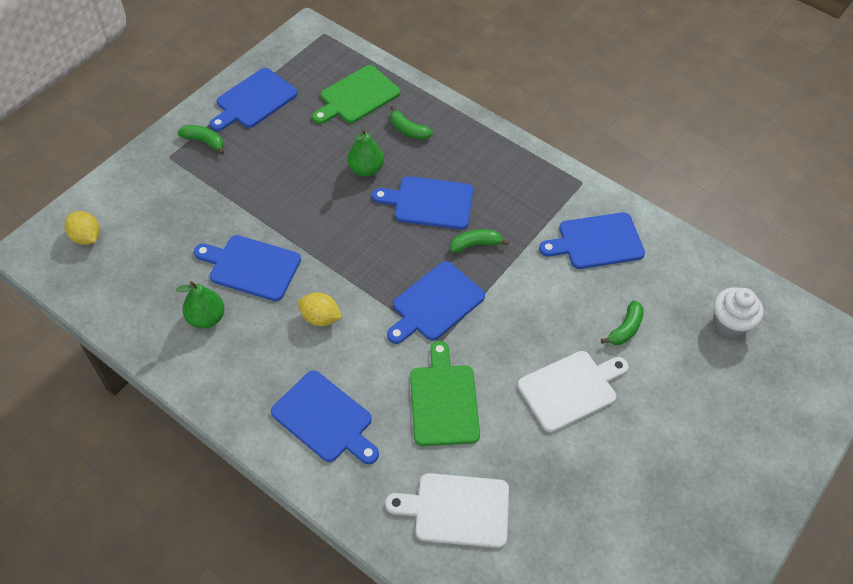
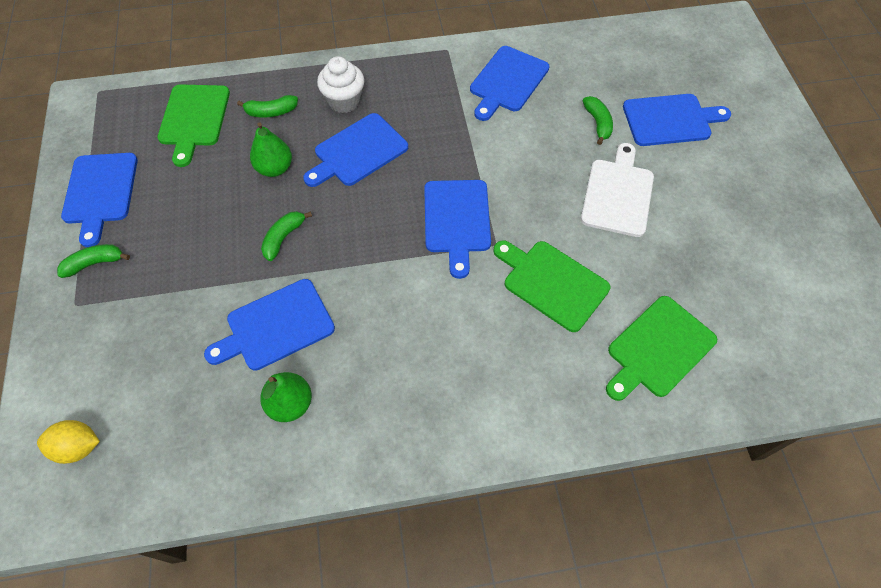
camera: 45 degrees left, 5 degrees up
blue cutting board [271,371,379,464] -> blue cutting board moved to [623,94,731,146]
yellow lemon [298,293,342,326] -> none
white cutting board [385,473,509,548] -> green cutting board [606,296,717,401]
green banana [450,229,509,253] -> green banana moved to [261,211,312,261]
white cupcake [713,287,764,338] -> white cupcake moved to [317,56,364,113]

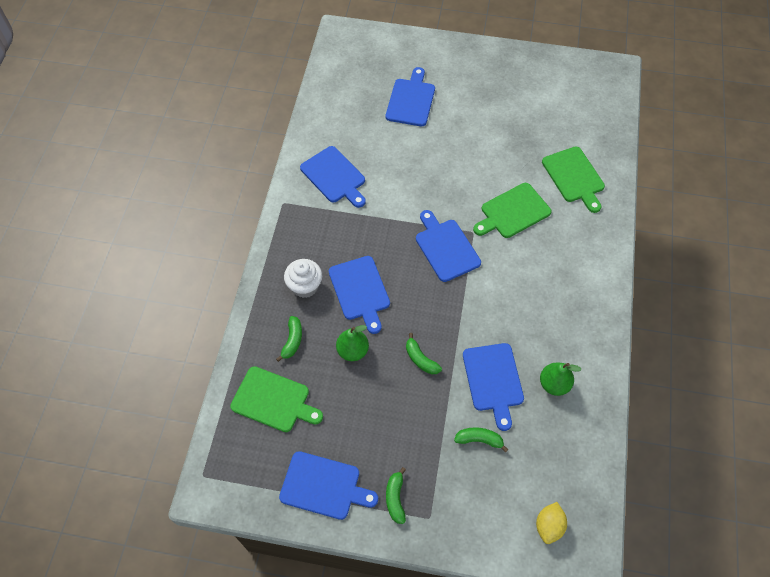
camera: 70 degrees left, 0 degrees up
blue cutting board [424,180,491,279] -> blue cutting board turned 135 degrees counterclockwise [416,210,481,282]
white cutting board [581,143,654,237] -> none
green banana [583,96,613,145] -> green banana moved to [454,427,509,453]

